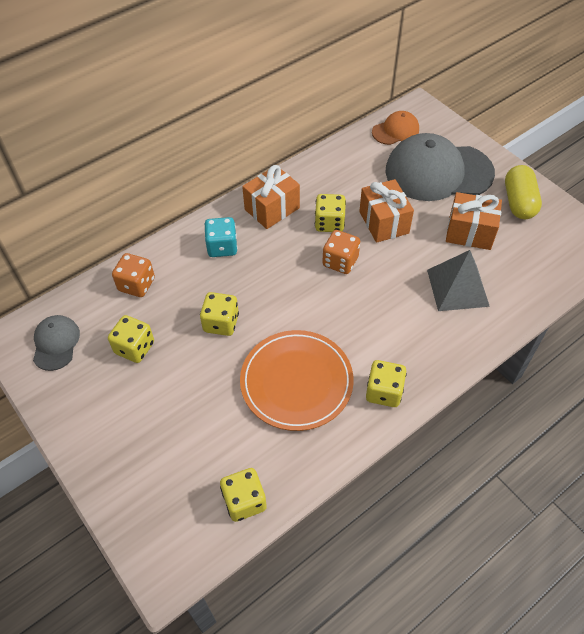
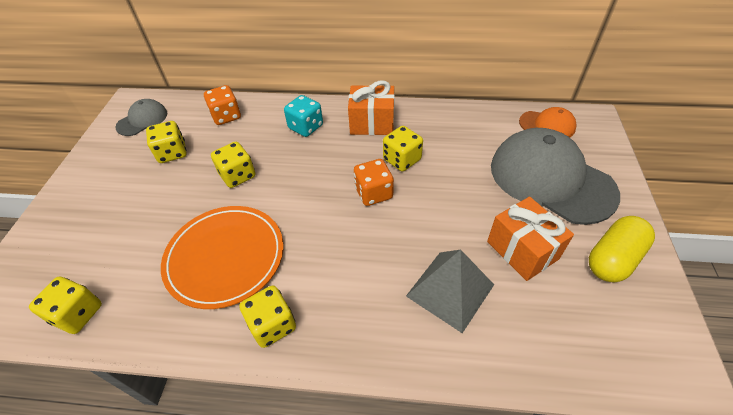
camera: 45 degrees right, 5 degrees down
orange gift [359,179,414,243] -> none

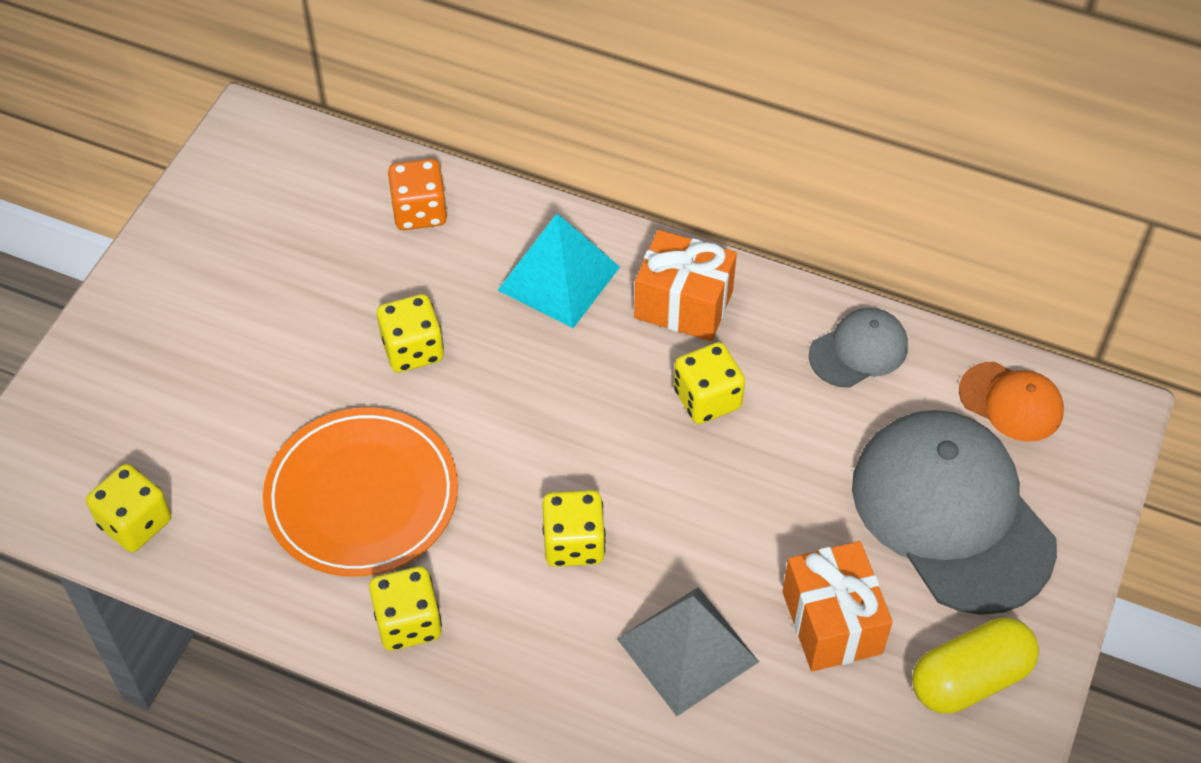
camera: 15 degrees right, 5 degrees up
grey cap [115,99,167,136] -> grey cap moved to [809,308,908,388]
yellow dice [146,121,187,163] -> yellow dice moved to [542,490,605,567]
turquoise dice [284,95,323,137] -> turquoise pyramid [497,213,620,328]
orange dice [354,159,394,206] -> none

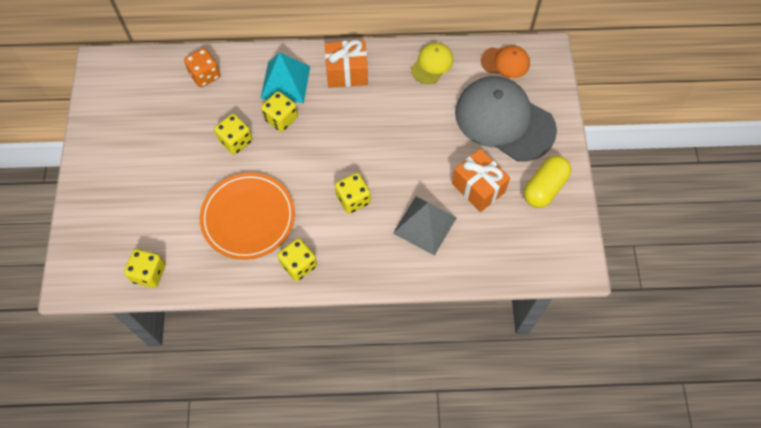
camera: 25 degrees left, 10 degrees up
yellow dice [674,342,745,424] -> yellow dice moved to [261,91,298,132]
grey cap [809,308,908,388] -> yellow cap [411,42,453,84]

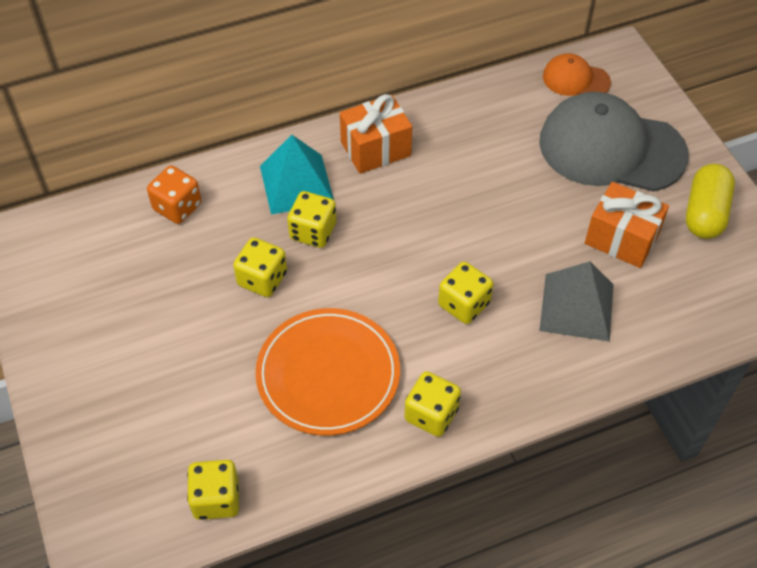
camera: 20 degrees left, 10 degrees down
yellow cap [411,42,453,84] -> none
orange cap [481,46,530,78] -> orange cap turned 150 degrees counterclockwise [543,53,611,96]

